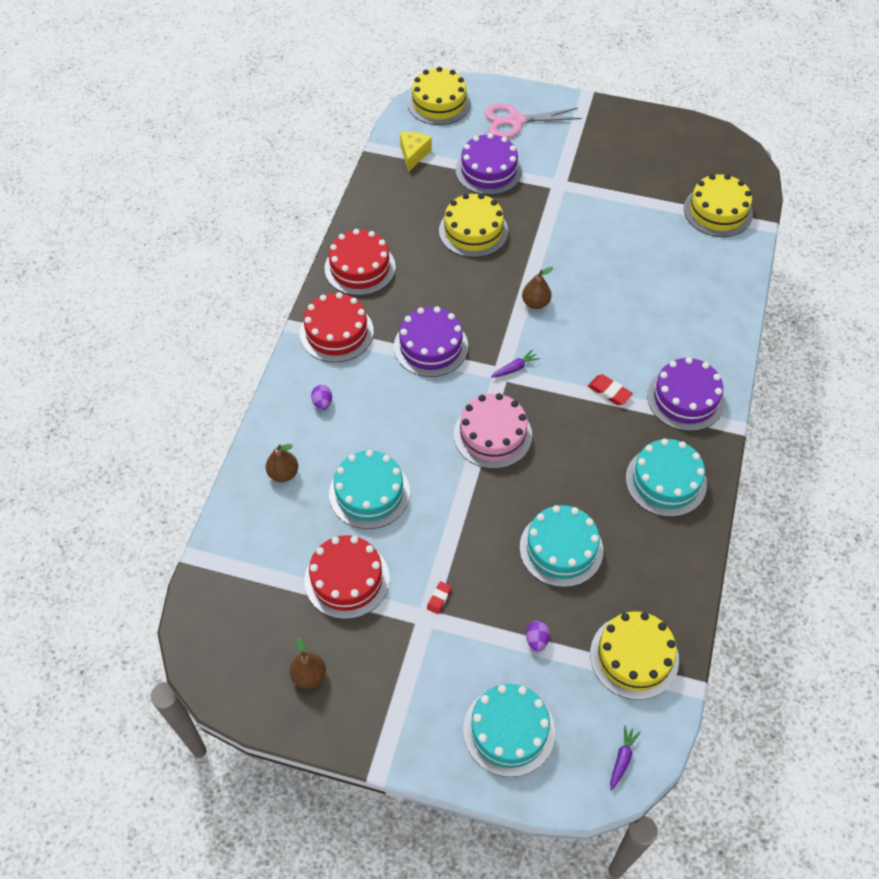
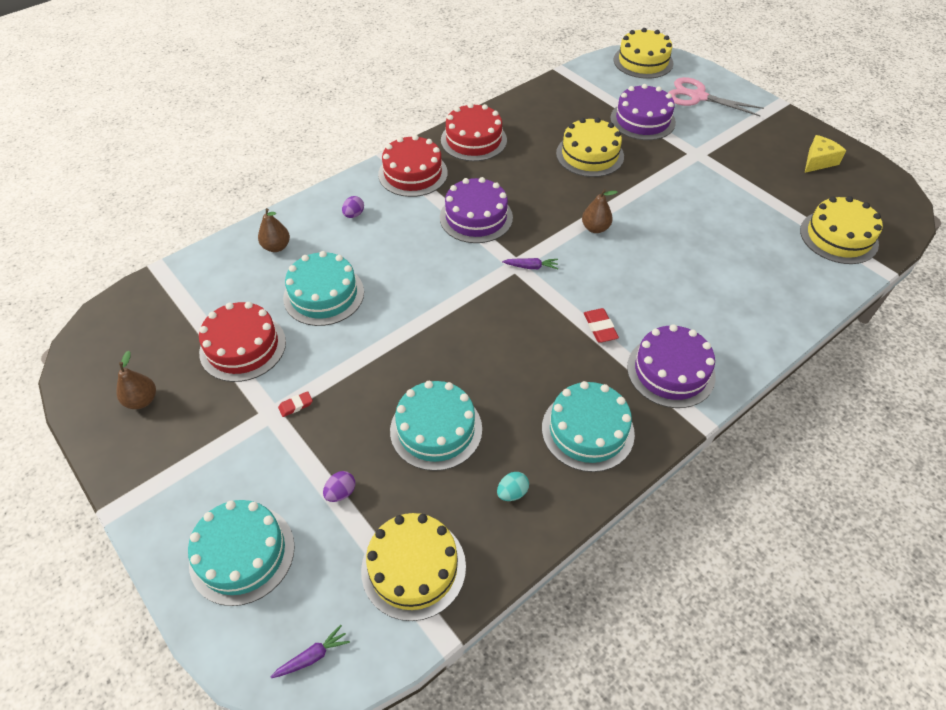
camera: 35 degrees right, 5 degrees down
yellow cheese [400,132,432,172] -> yellow cheese moved to [805,135,846,173]
pink cake [454,393,532,469] -> none
none -> turquoise egg [497,472,529,501]

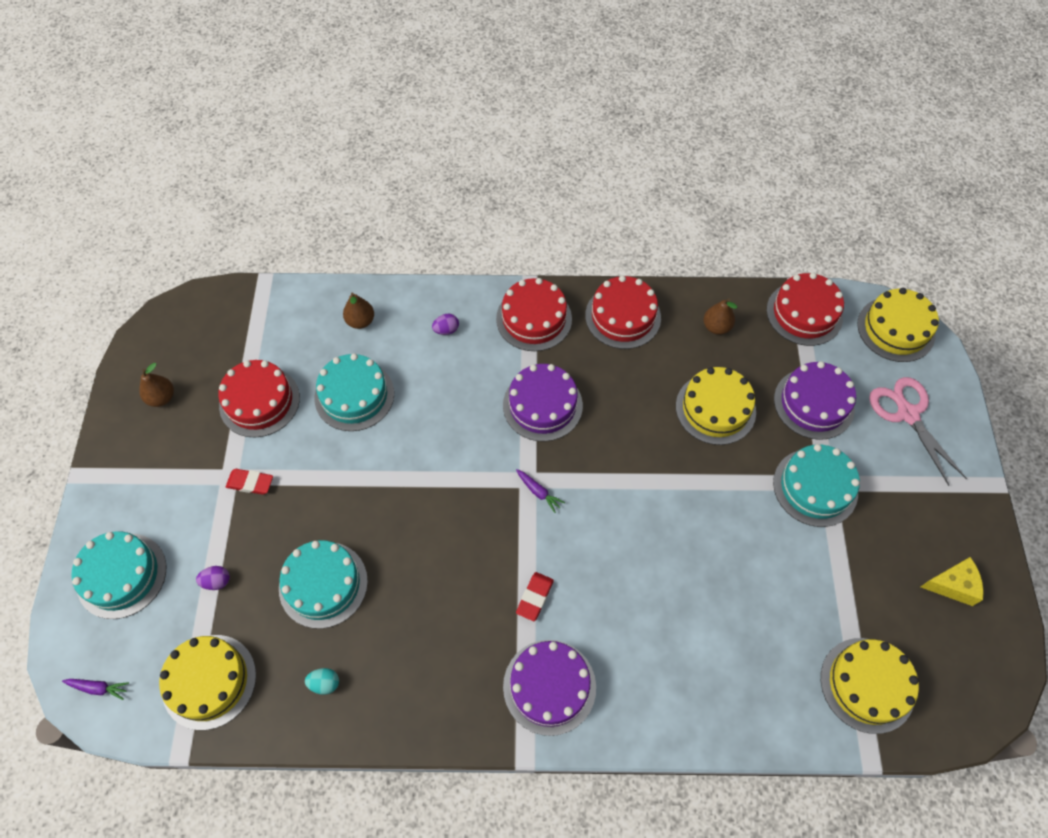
camera: 40 degrees right, 10 degrees up
red eraser [278,391,313,417] -> red eraser [226,469,273,495], size x1.51
turquoise cake [542,381,635,472] -> turquoise cake moved to [773,444,860,527]
brown pear [582,189,617,233] -> brown pear moved to [704,298,737,335]
none -> red cake [766,273,844,346]

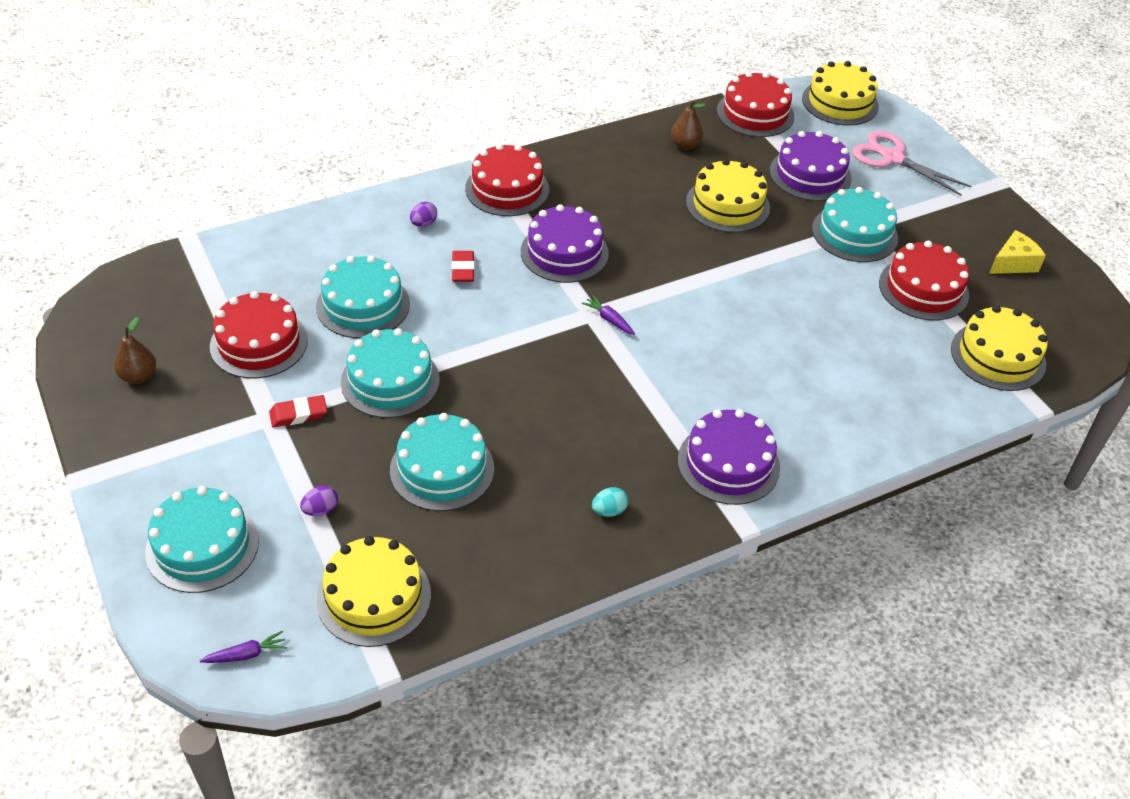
camera: 30 degrees left, 15 degrees down
turquoise egg [305,668,339,695] -> turquoise egg moved to [592,487,628,517]
brown pear [343,293,374,329] -> none
purple carrot [516,469,565,513] -> purple carrot turned 150 degrees counterclockwise [582,295,635,335]
red eraser [516,572,554,621] -> red eraser moved to [452,251,475,282]
red cake [585,275,661,349] -> red cake moved to [879,241,969,320]
none -> turquoise cake [341,328,440,418]

